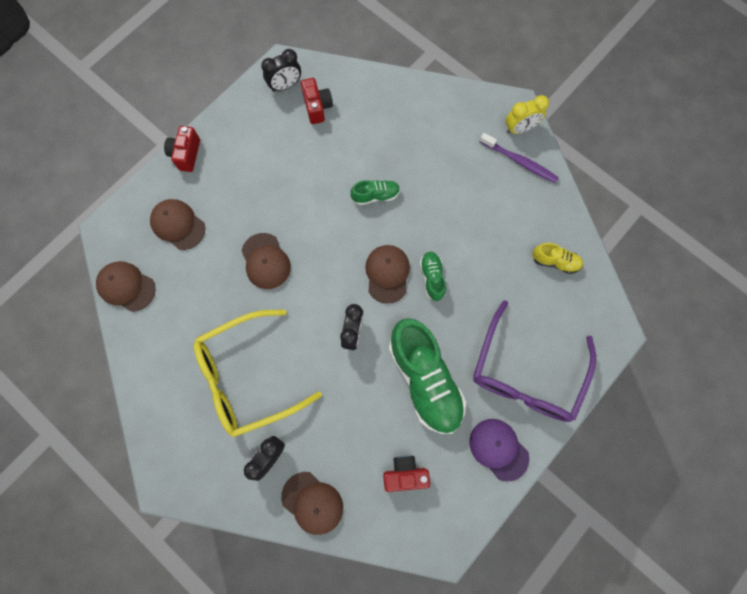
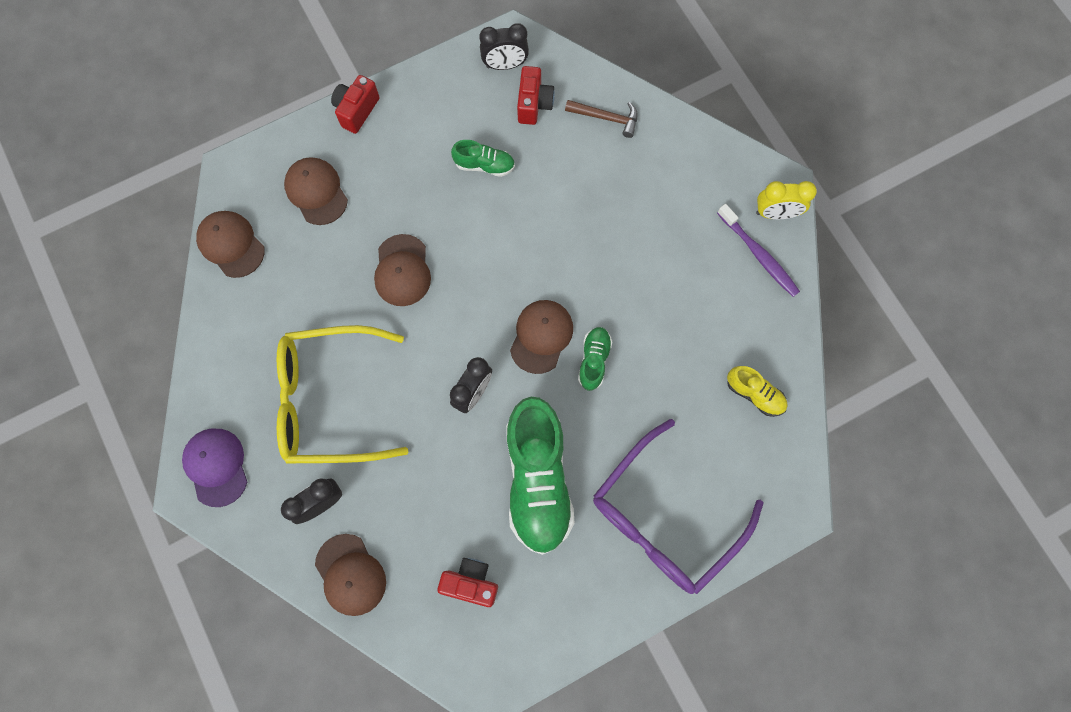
camera: 20 degrees right, 0 degrees up
green shoe [350,180,400,205] -> green shoe moved to [451,140,515,177]
purple cap [469,419,530,481] -> purple cap moved to [182,429,247,507]
none -> brown hammer [565,100,638,138]

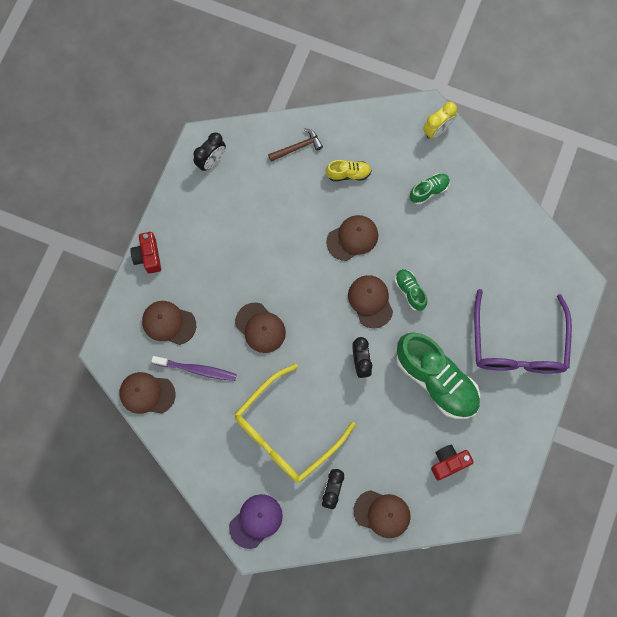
camera: 40 degrees left, 0 degrees up
purple cap [182,429,247,507] -> purple cap turned 105 degrees clockwise [229,494,283,549]
green shoe [451,140,515,177] -> green shoe moved to [410,173,450,204]
red camera [517,66,555,125] -> none
purple toothbrush [717,204,800,297] -> purple toothbrush moved to [151,356,237,381]
yellow shoe [727,366,788,417] -> yellow shoe moved to [326,160,372,181]
none -> brown cap [326,215,378,261]

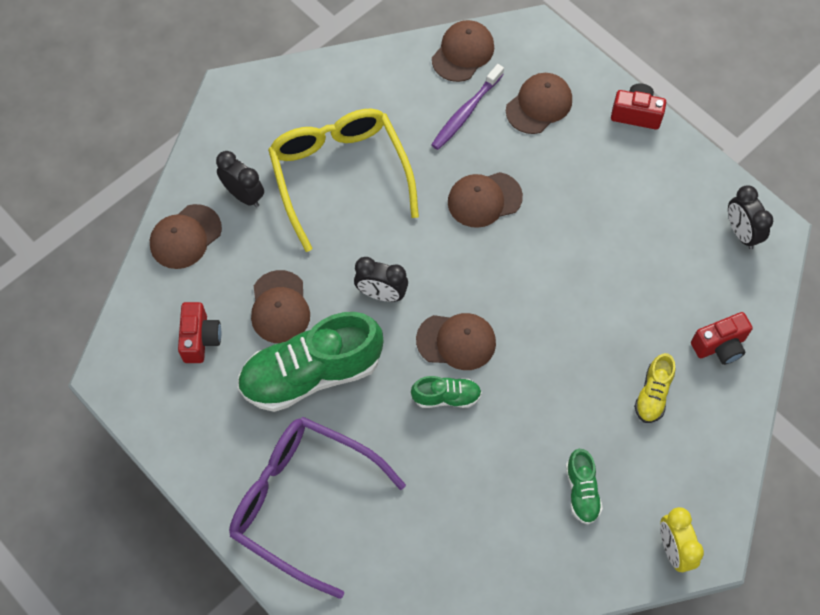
camera: 115 degrees right, 10 degrees down
purple cap [229,494,283,549] -> none
brown hammer [268,128,323,162] -> red camera [691,312,753,365]
brown cap [326,215,378,261] -> brown cap moved to [251,270,310,343]

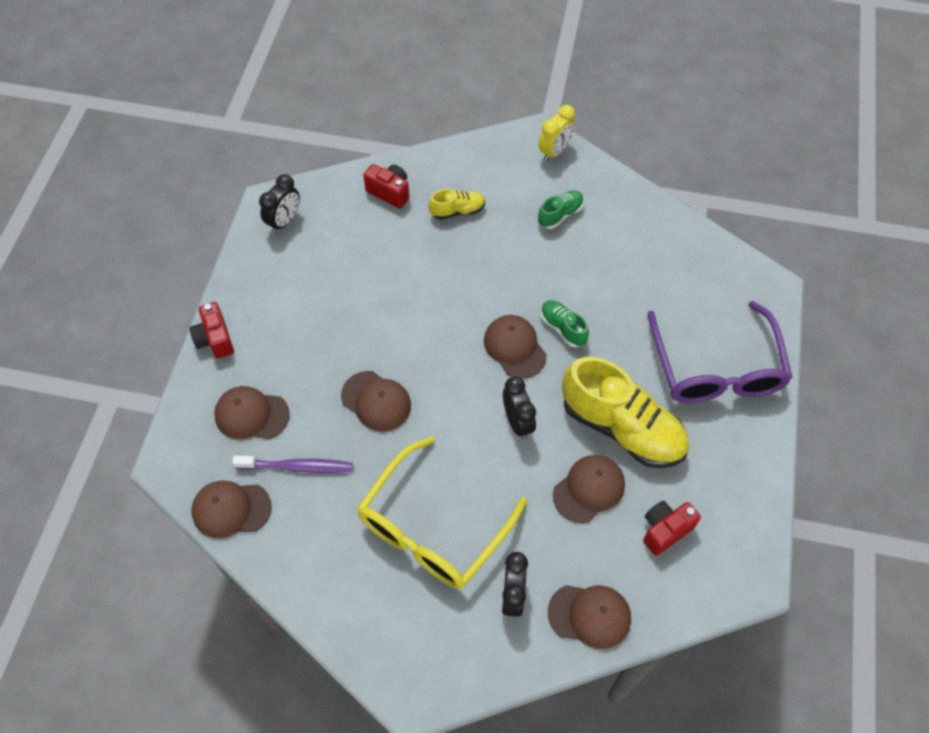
camera: 125 degrees left, 5 degrees down
green shoe [237,312,384,412] -> yellow shoe [562,357,689,468]

